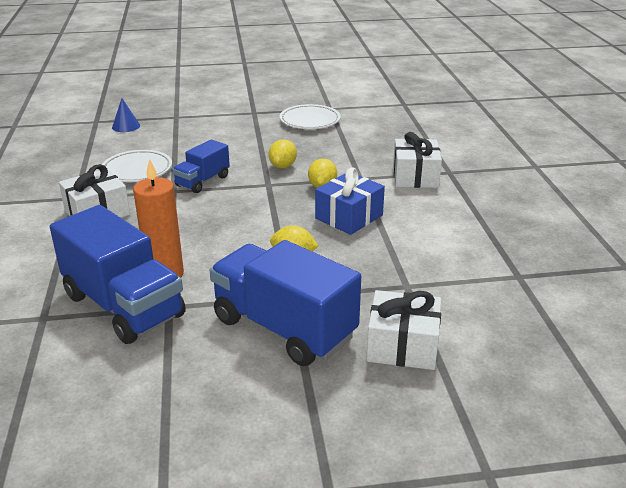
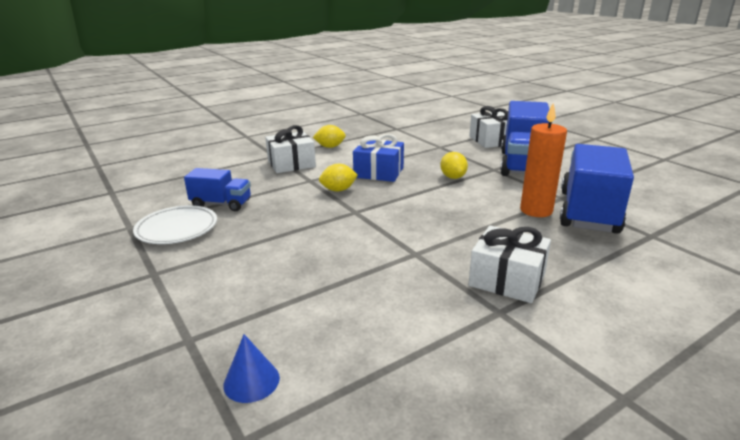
camera: 115 degrees left, 5 degrees down
white plate [102,150,172,182] -> none
blue truck [172,139,230,193] -> blue truck moved to [184,168,251,211]
yellow lemon [269,139,297,168] -> yellow lemon moved to [313,125,346,148]

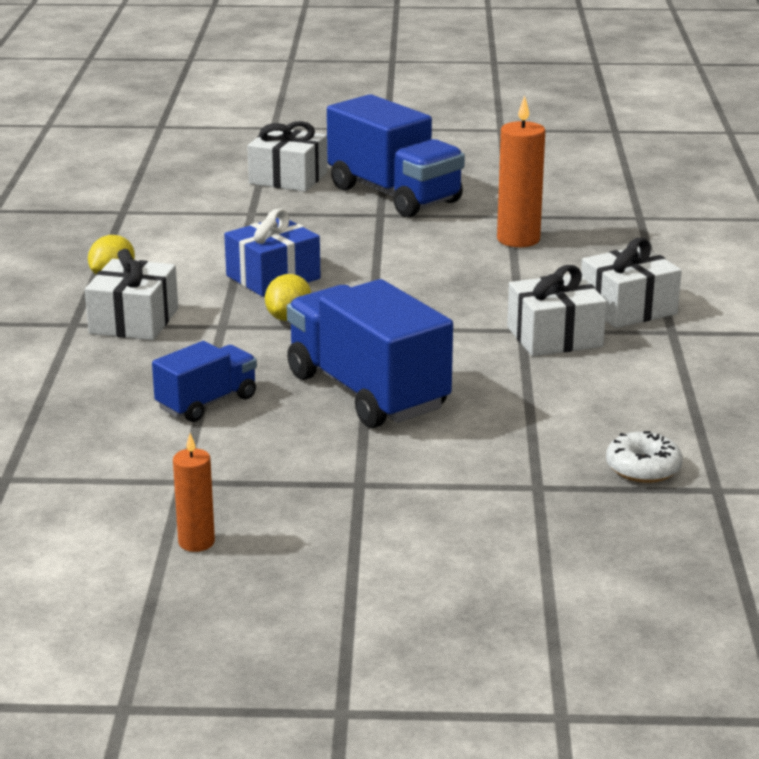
camera: 55 degrees left, 0 degrees up
white plate [133,205,217,244] -> none
blue cone [223,334,280,403] -> white donut [606,431,683,483]
yellow lemon [440,152,468,179] -> none
blue truck [560,144,634,234] -> blue truck moved to [287,279,453,428]
none -> orange candle [173,433,215,552]
none -> white gift [507,265,607,356]

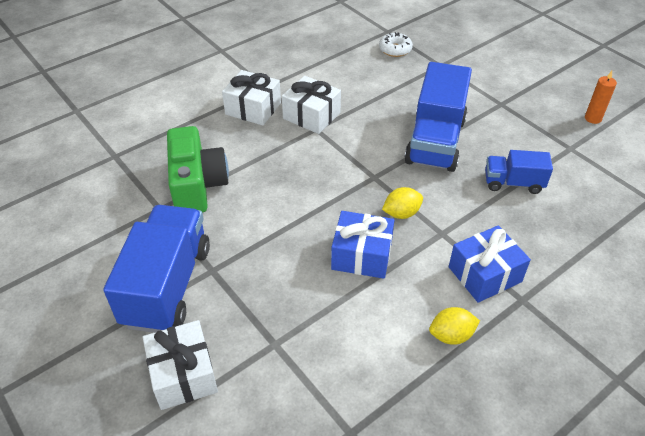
camera: 130 degrees left, 20 degrees up
white gift [85,249,178,340] -> blue gift [449,225,531,303]
orange candle [497,95,545,247] -> green camera [167,126,229,213]

